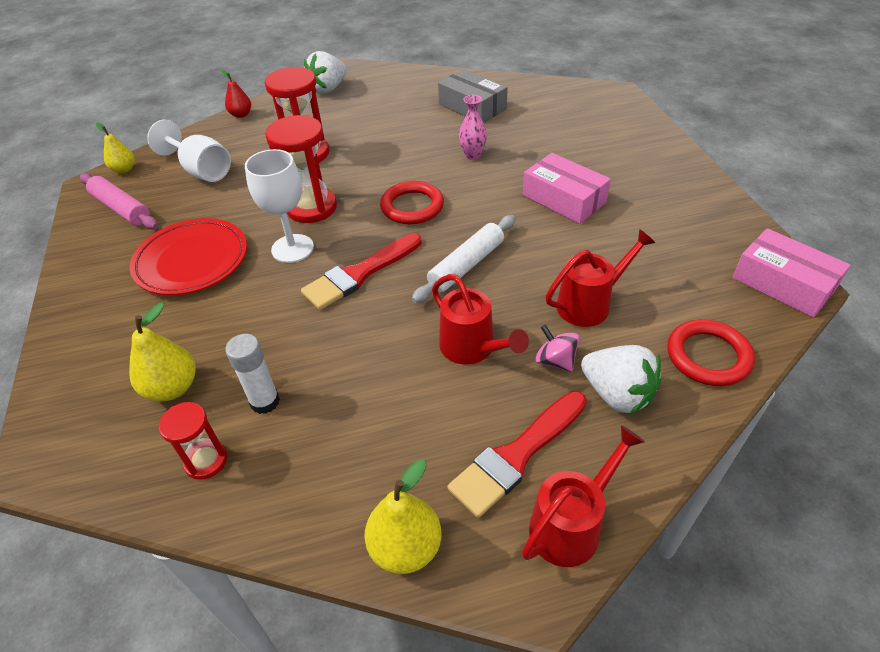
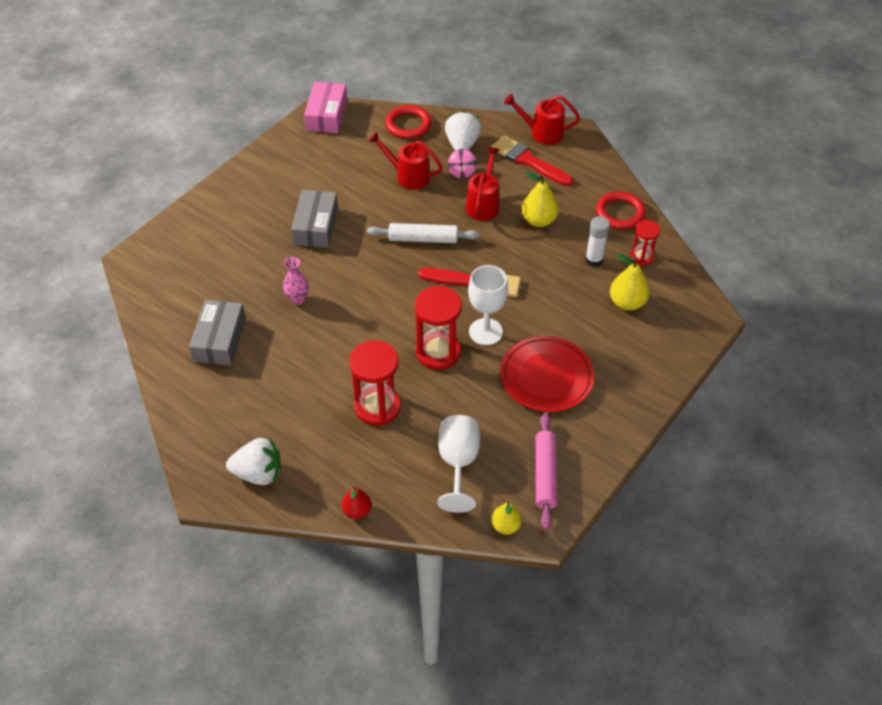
camera: 130 degrees left, 5 degrees up
yellow pear [364,459,442,574] -> yellow pear moved to [522,172,559,227]
red ring [380,181,444,224] -> red ring moved to [596,192,646,230]
red brush [448,391,587,518] -> red brush turned 150 degrees counterclockwise [491,135,573,186]
pink box [523,153,611,224] -> grey box [291,190,338,248]

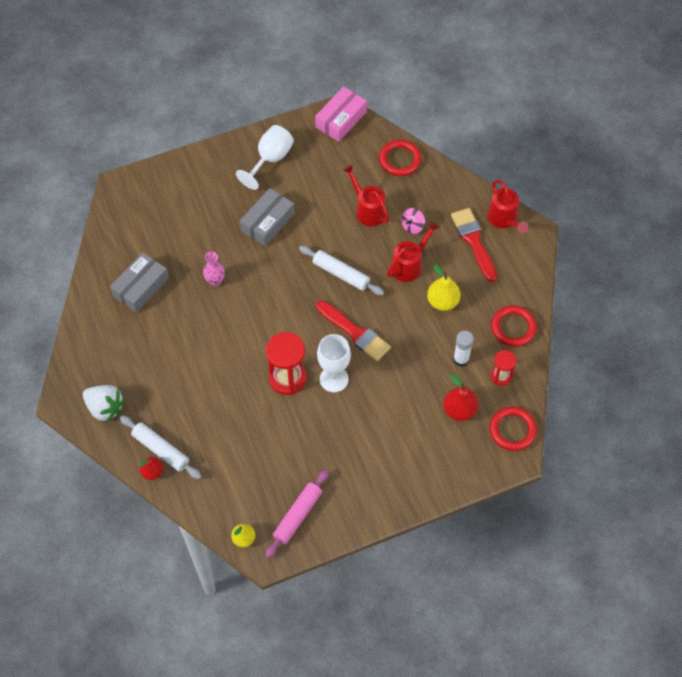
camera: 30 degrees right, 10 degrees up
red hourglass [349,340,401,426] -> none
white goblet [437,415,480,513] -> white goblet moved to [236,125,294,190]
white strawberry [445,111,482,151] -> none
red plate [500,336,594,412] -> none
red watering can [504,94,580,145] -> red watering can turned 150 degrees counterclockwise [487,180,528,233]
yellow pear [610,254,650,311] -> red pear [443,374,478,421]
none -> white rolling pin [120,415,202,479]
none -> red ring [489,406,537,451]

